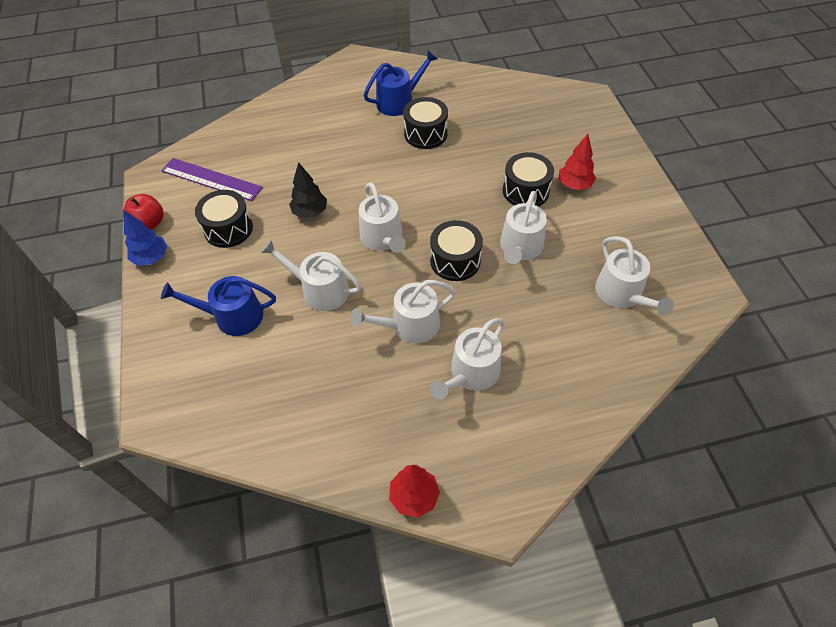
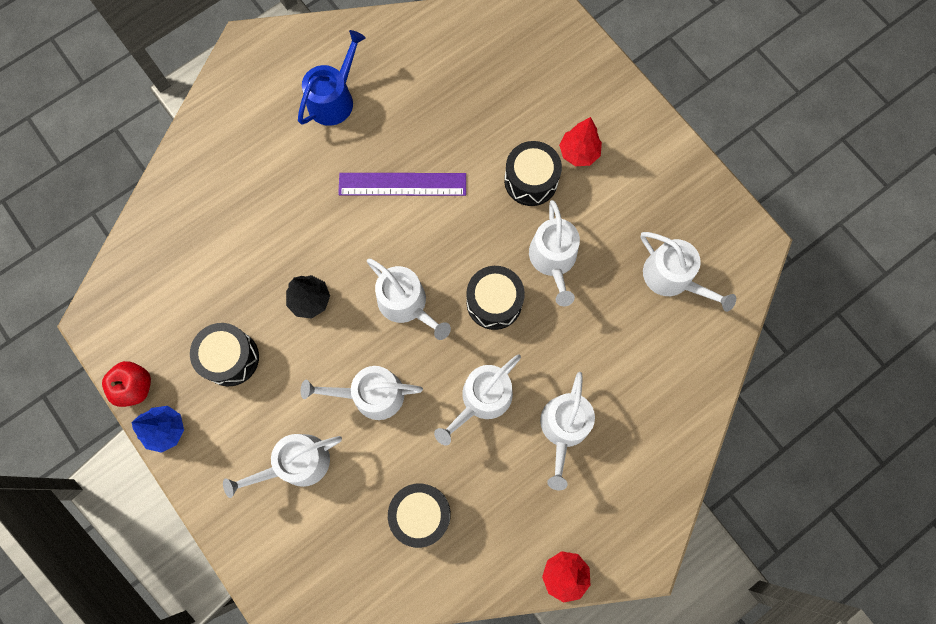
camera: 25 degrees left, 20 degrees up
purple ruler [161,158,263,201] -> purple ruler moved to [338,173,466,196]
blue watering can [161,276,276,336] -> white watering can [223,434,342,498]
black drum [403,97,448,149] -> black drum moved to [388,484,451,548]

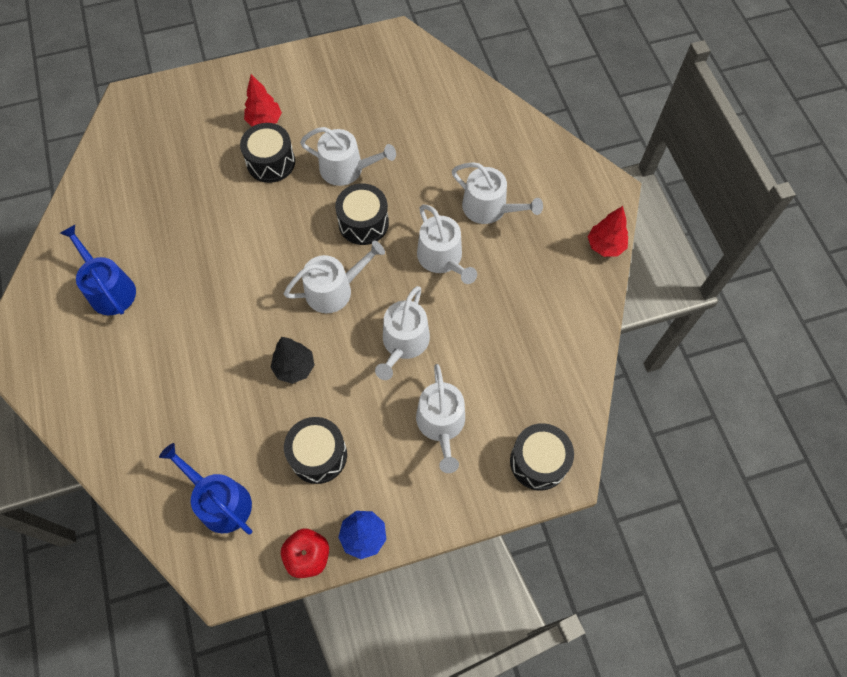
camera: 70 degrees left, 10 degrees down
purple ruler [338,173,466,196] -> none
black drum [388,484,451,548] -> black drum moved to [510,423,574,491]
white watering can [641,232,736,312] -> none
none -> blue watering can [159,443,252,535]

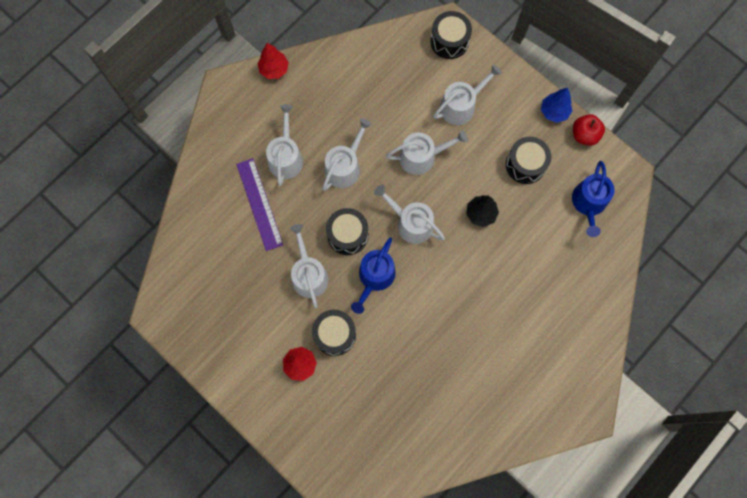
camera: 120 degrees left, 10 degrees up
blue watering can [60,225,136,315] -> blue watering can moved to [351,237,396,314]
none -> purple ruler [236,158,283,251]

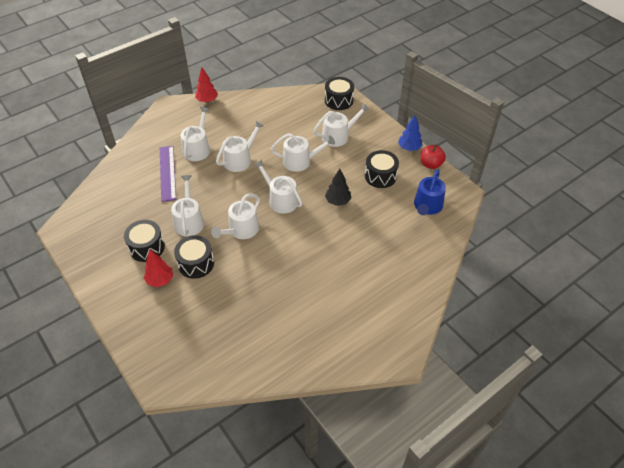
camera: 10 degrees right, 25 degrees down
black drum [326,208,368,255] -> black drum moved to [124,220,165,262]
blue watering can [351,237,396,314] -> white watering can [211,194,260,239]

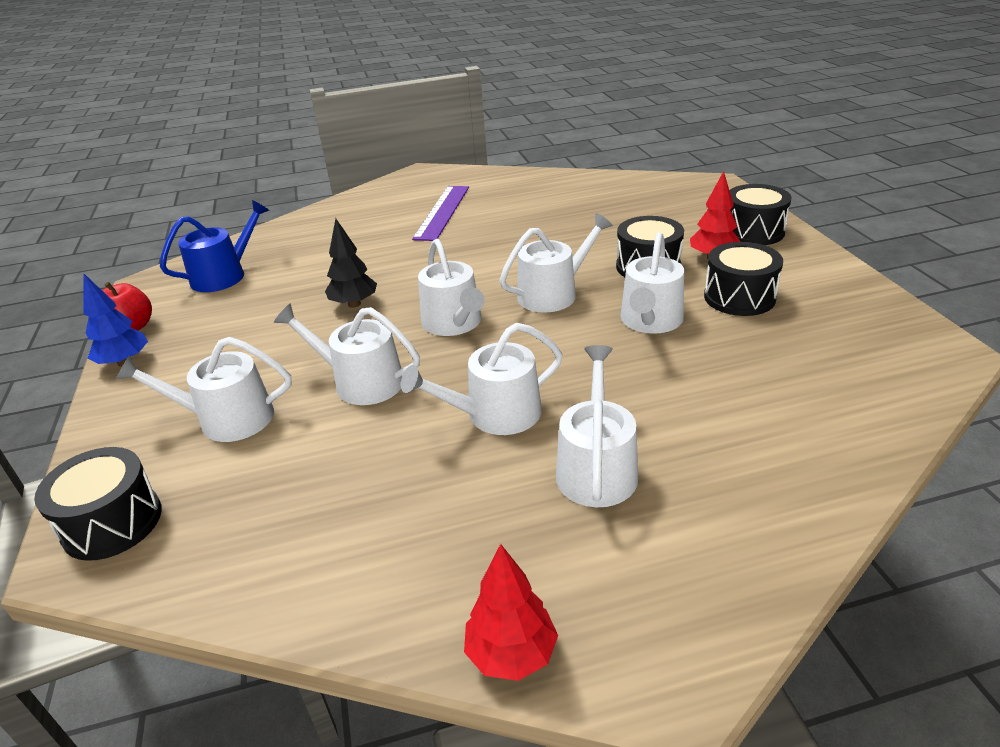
camera: 155 degrees left, 15 degrees down
purple ruler [160,146,176,202] -> purple ruler moved to [412,186,469,241]
white watering can [181,107,210,161] -> white watering can turned 150 degrees clockwise [556,345,638,507]
black drum [365,150,399,188] -> black drum moved to [729,184,792,245]

